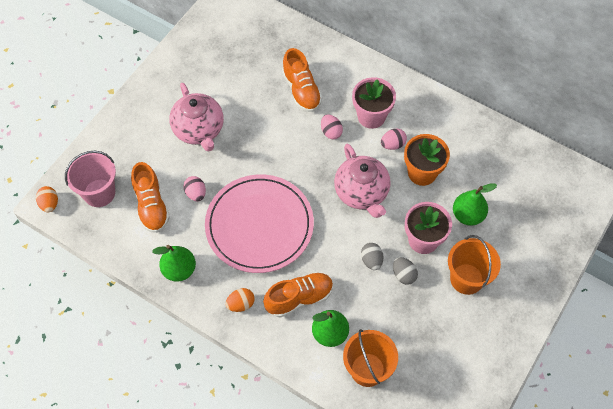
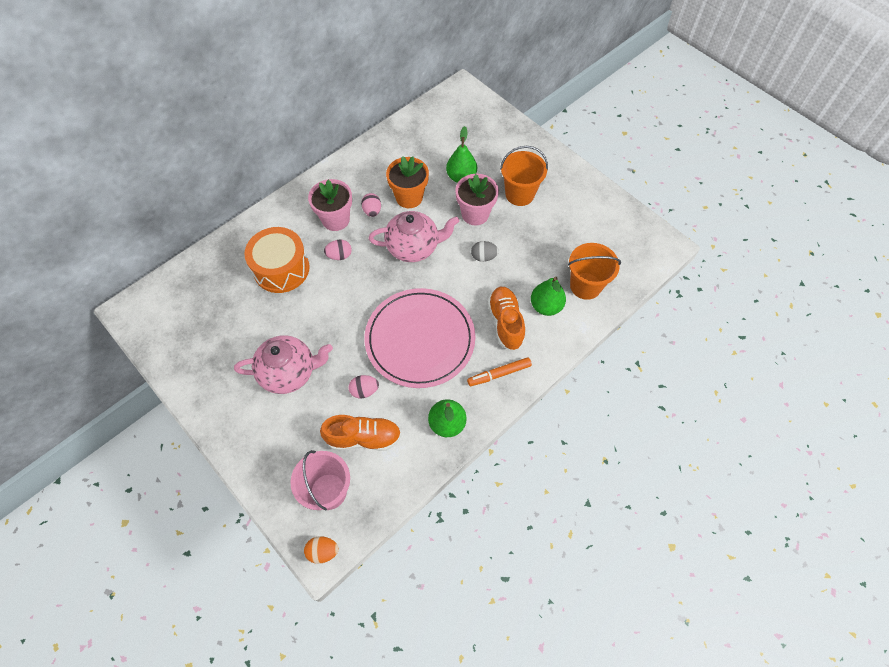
camera: 75 degrees left, 0 degrees up
orange egg [225,288,255,312] -> orange marker [467,357,532,386]
orange shoe [282,48,322,112] -> orange drum [244,227,310,293]
grey egg [393,257,418,285] -> none

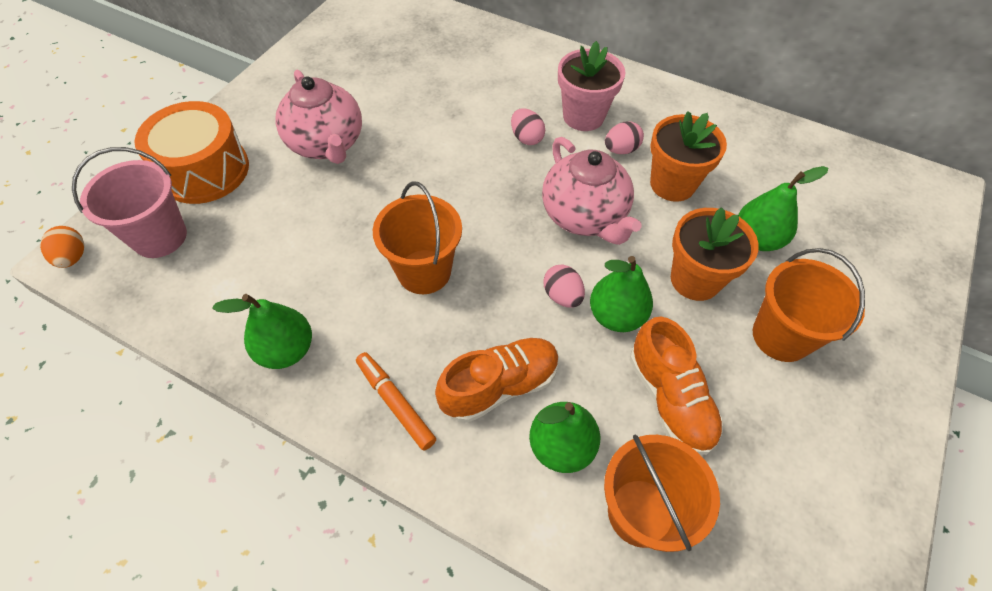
camera: 70 degrees right, 5 degrees down
orange drum [244,227,310,293] -> orange drum moved to [135,101,249,204]
orange shoe [320,415,401,451] -> orange shoe moved to [630,317,723,455]
pink egg [348,375,379,398] -> pink egg moved to [543,264,585,308]
pink plate [364,288,476,388] -> orange bucket [373,181,462,294]
pink flower pot [455,174,499,226] -> orange flower pot [671,207,759,301]
grey egg [471,241,499,262] -> green pear [590,256,653,332]

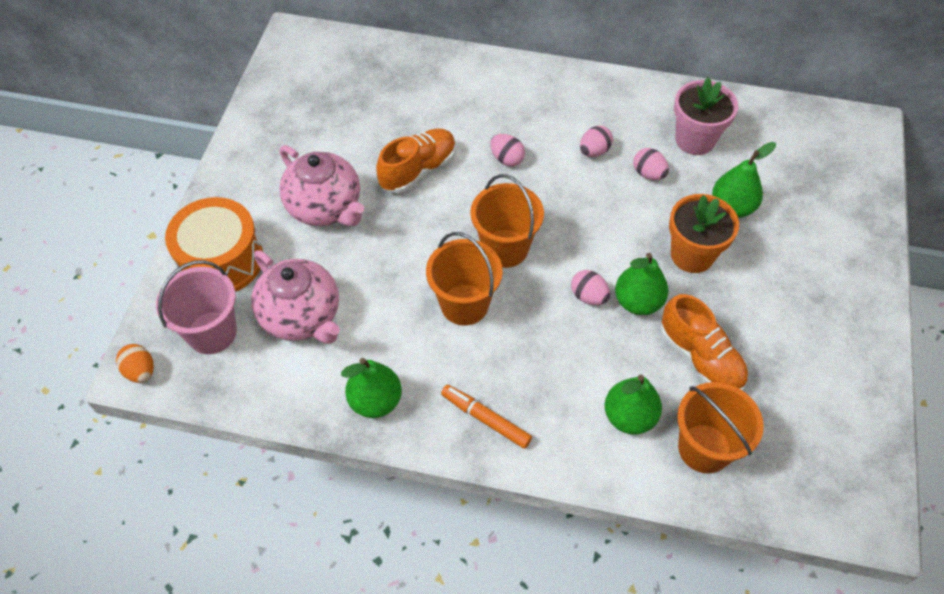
camera: 15 degrees left, 0 degrees up
orange shoe [435,338,559,423] -> orange shoe moved to [376,128,456,193]
pink teapot [542,137,642,245] -> pink teapot moved to [251,250,340,344]
pink flower pot [558,41,626,131] -> pink flower pot moved to [674,78,738,155]
orange flower pot [650,111,727,202] -> pink egg [633,148,669,180]
orange bucket [753,248,865,362] -> orange bucket moved to [470,174,544,268]

